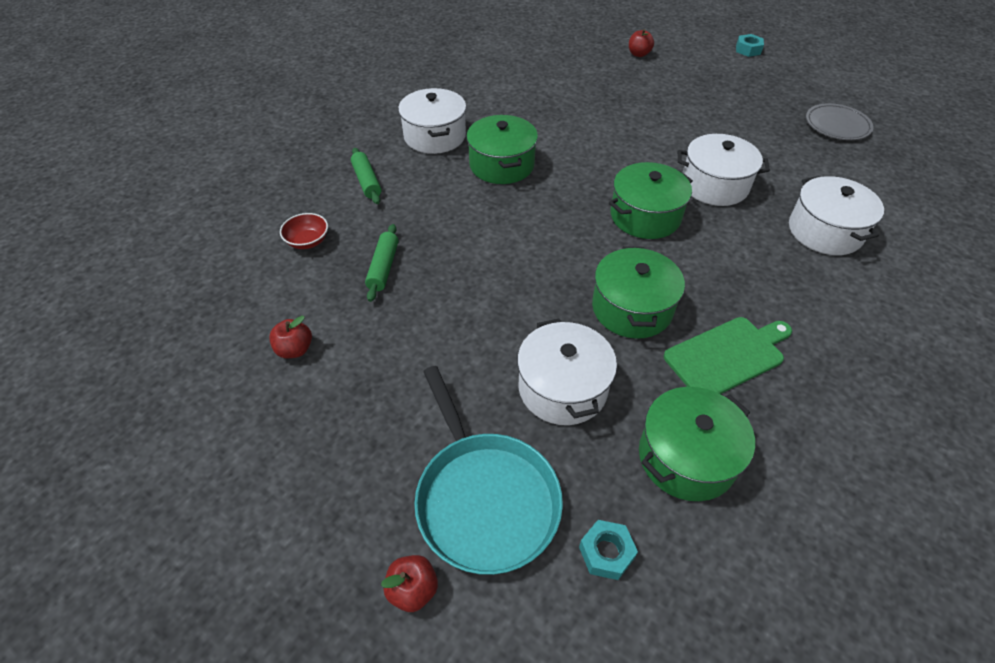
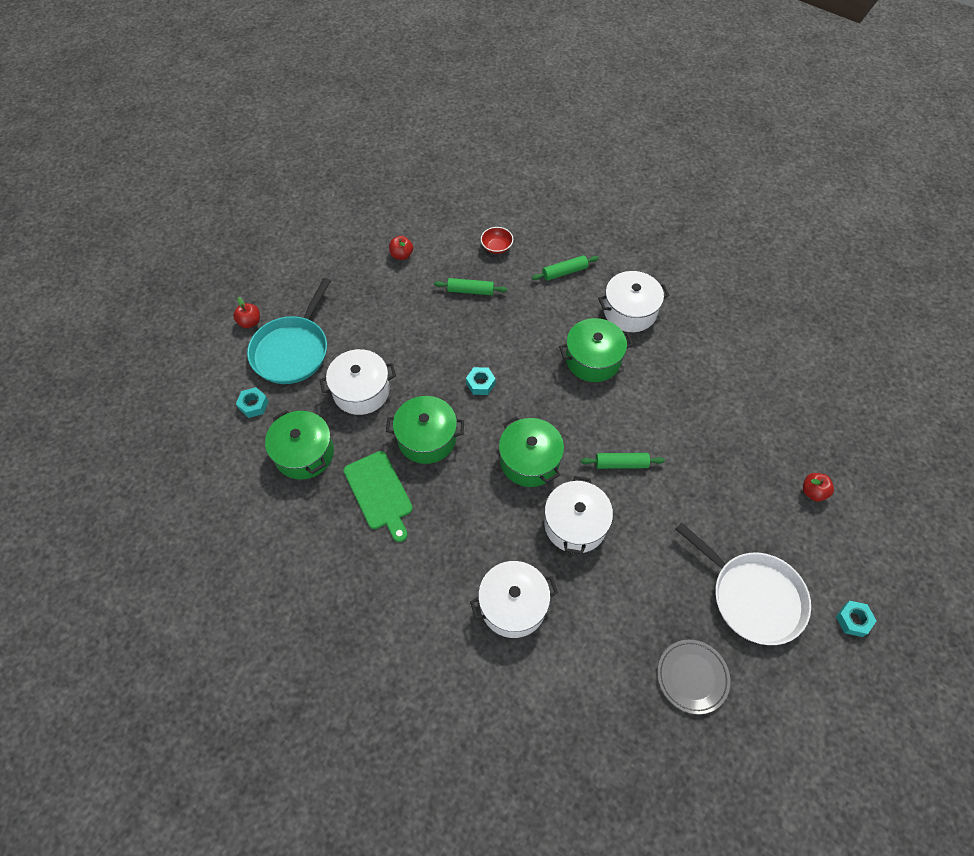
camera: 90 degrees right, 10 degrees up
turquoise pan [414,366,563,575] -> turquoise pan turned 45 degrees counterclockwise [247,278,331,384]
none -> turquoise nut [466,367,496,395]
none -> green rolling pin [581,453,665,469]
none -> white pan [675,522,811,645]

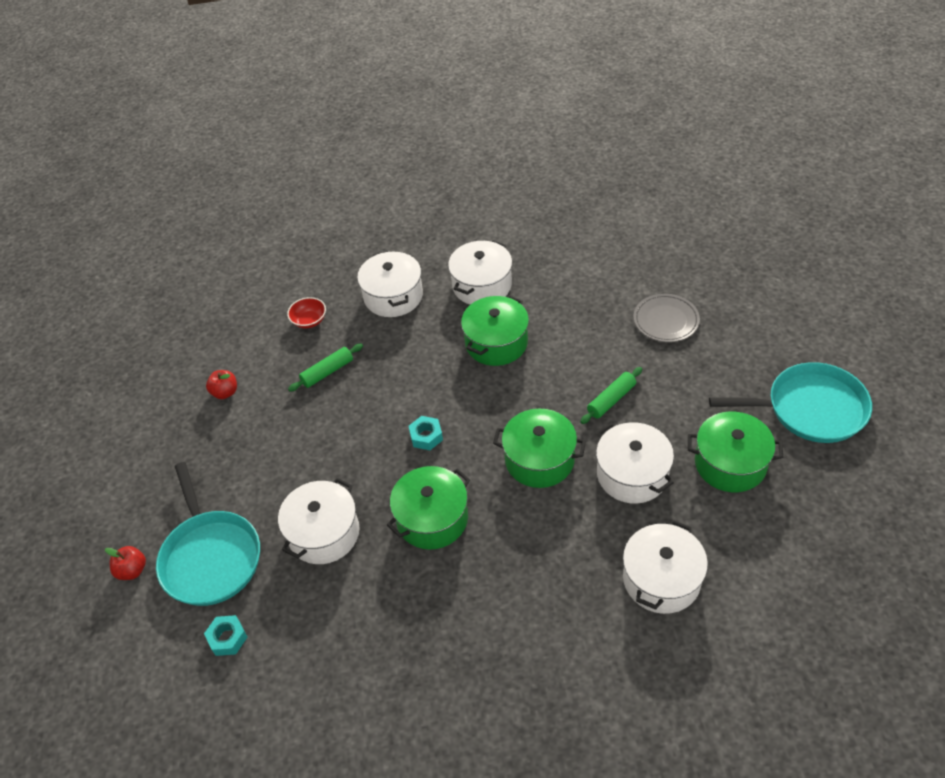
camera: 40 degrees left, 10 degrees down
green pot [265,410,334,480] -> green pot moved to [688,412,783,492]
green cutting board [343,451,413,542] -> none
green rolling pin [532,255,599,281] -> white pot [357,251,423,317]
grey plate [657,640,731,714] -> grey plate moved to [633,294,700,342]
white pan [675,522,811,645] -> turquoise pan [709,362,872,443]
red apple [803,473,834,501] -> none
turquoise nut [836,601,877,637] -> none

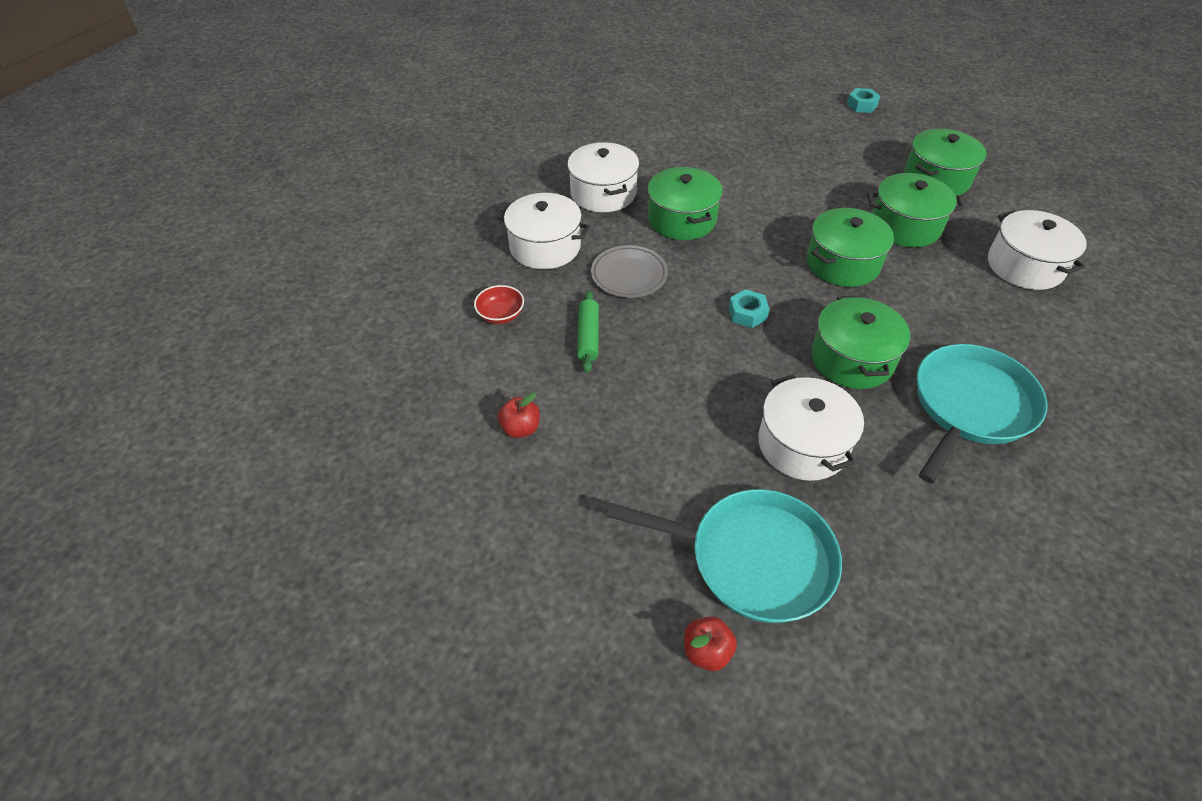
camera: 55 degrees left, 0 degrees up
turquoise nut [204,615,248,656] -> turquoise nut moved to [847,88,880,113]
green rolling pin [580,367,642,424] -> none
white pot [596,422,674,504] -> green pot [867,173,964,247]
grey plate [633,294,700,342] -> grey plate moved to [591,245,668,298]
turquoise pan [709,362,872,443] -> turquoise pan moved to [917,344,1048,484]

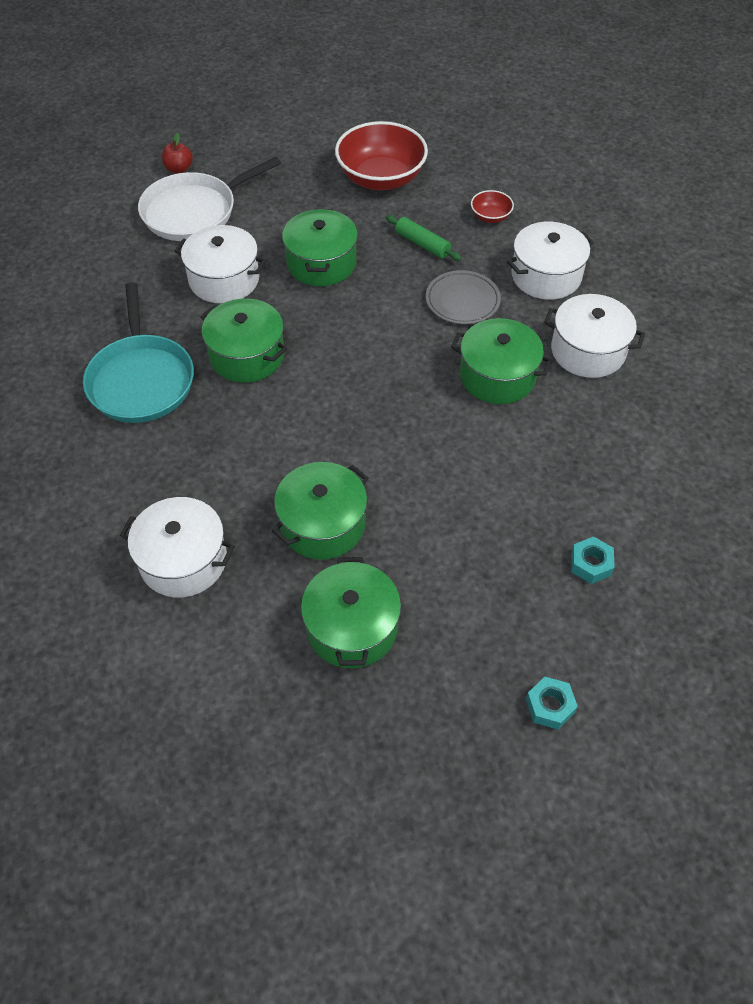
camera: 130 degrees right, 5 degrees up
red apple [498,392,540,438] -> red bowl [335,121,428,190]
turquoise pan [606,489,842,623] -> white pan [138,157,281,241]
turquoise nut [729,289,769,328] -> turquoise nut moved to [571,536,615,584]
green pot [807,208,894,287] -> green pot moved to [282,209,358,286]

